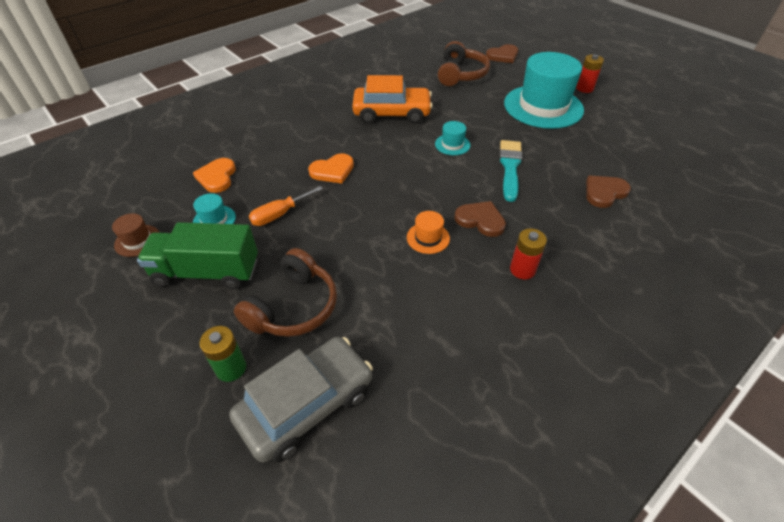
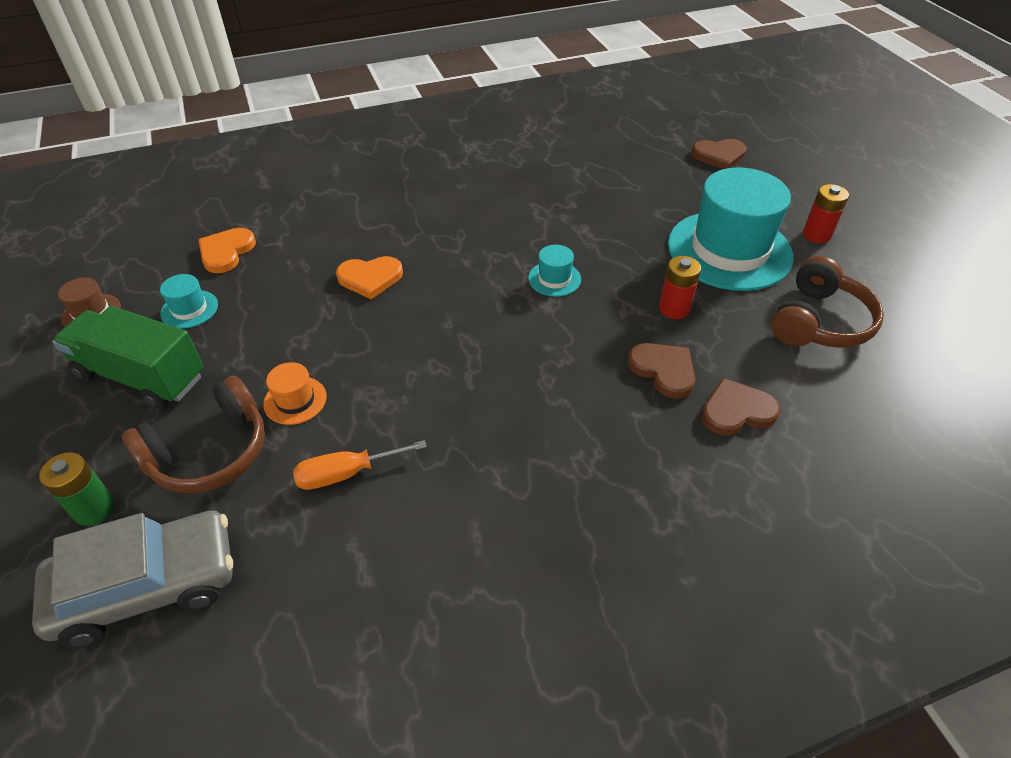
camera: 20 degrees right, 0 degrees up
orange screwdriver [249,186,323,226] -> orange screwdriver moved to [293,440,427,490]
orange car [352,75,433,124] -> none
orange hat [407,211,450,254] -> orange hat moved to [263,362,327,425]
brown headphones [438,41,490,86] -> brown headphones moved to [771,256,884,348]
brown heart [455,201,506,237] -> brown heart moved to [628,343,695,399]
turquoise brush [499,140,523,202] -> none
red battery [510,228,547,279] -> red battery moved to [659,256,701,319]

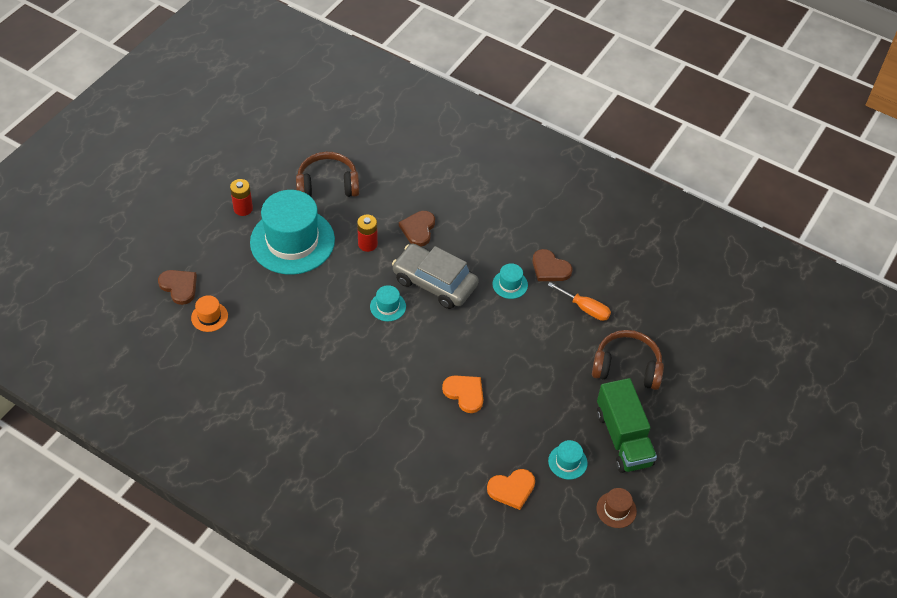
camera: 130 degrees left, 5 degrees up
grey car [32,510,233,648] -> grey car moved to [392,244,479,309]
green battery [39,452,115,526] -> none
orange hat [263,362,327,425] -> orange hat moved to [191,295,228,332]
brown heart [702,378,780,436] -> brown heart moved to [533,249,572,281]
none -> turquoise hat [492,263,528,299]

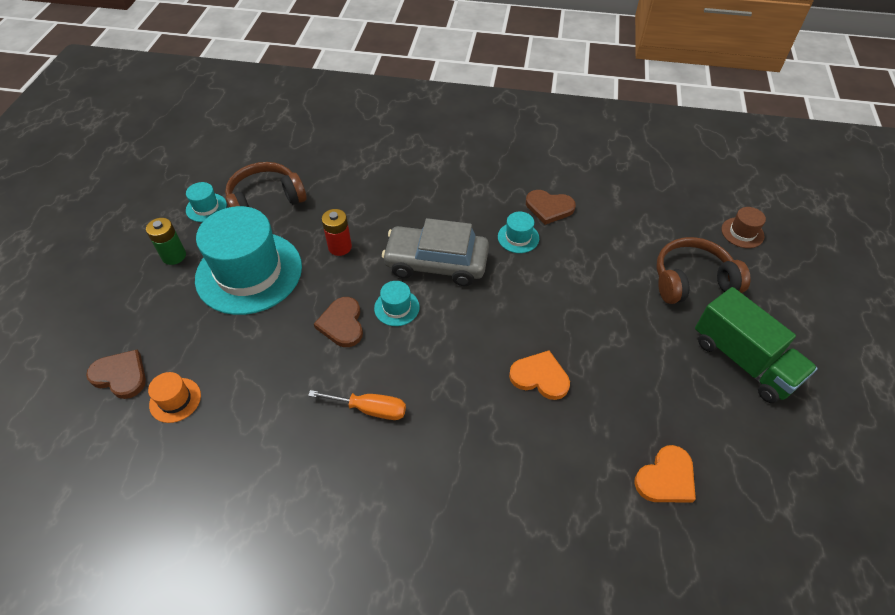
camera: 20 degrees left, 0 degrees up
red battery [230,179,253,216] -> green battery [146,218,186,265]
brown heart [399,211,435,247] -> brown heart moved to [314,297,363,347]
orange screwdriver [548,282,611,321] -> orange screwdriver moved to [308,390,406,420]
turquoise hat [548,440,588,480] -> turquoise hat moved to [186,182,227,222]
brown hat [596,488,637,528] -> brown hat moved to [721,207,766,248]

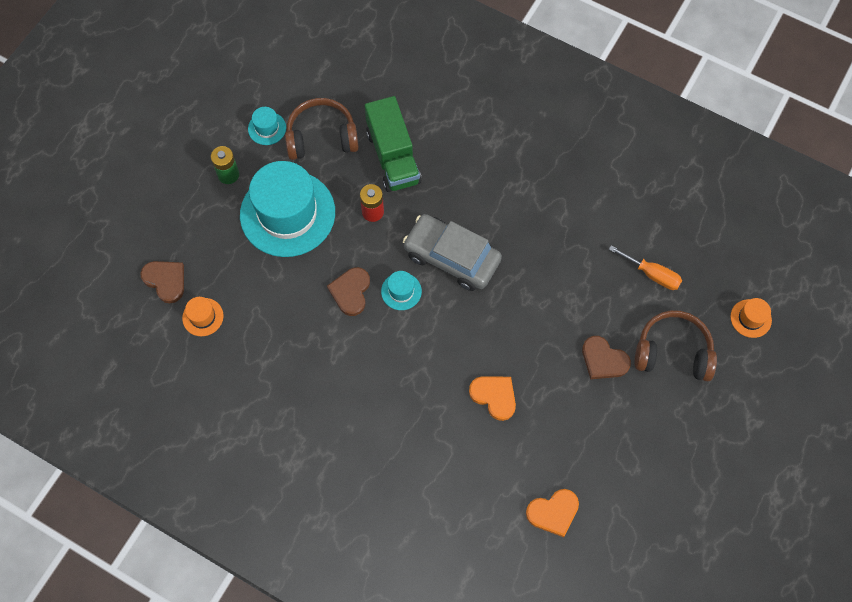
camera: 20 degrees right, 15 degrees up
orange screwdriver [308,390,406,420] -> orange screwdriver moved to [609,245,682,290]
turquoise hat [498,212,539,253] -> none
brown heart [526,190,576,225] -> brown heart moved to [582,336,631,379]
green truck [695,287,818,403] -> green truck moved to [365,96,422,192]
brown hat [721,207,766,248] -> orange hat [731,298,772,338]

